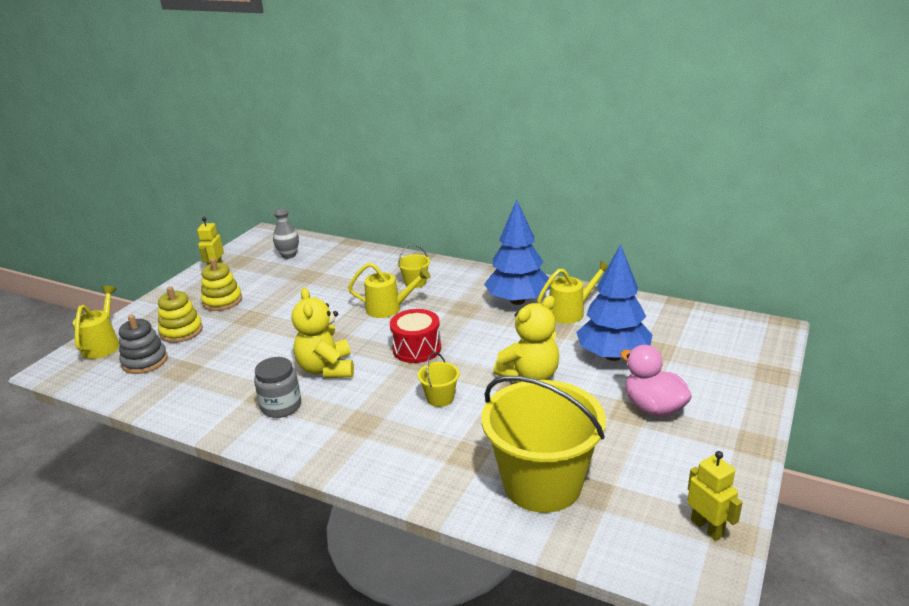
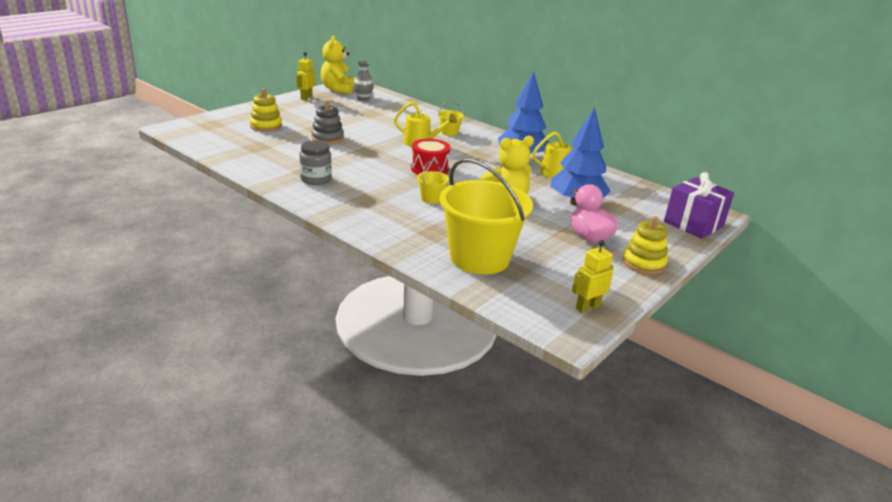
camera: 10 degrees right, 0 degrees up
yellow watering can [73,286,119,359] -> none
grey stacking toy [119,315,168,374] -> grey stacking toy moved to [311,100,344,144]
yellow stacking toy [201,258,242,311] -> yellow stacking toy moved to [623,216,668,274]
yellow teddy bear [292,288,354,378] -> yellow teddy bear moved to [321,35,354,94]
yellow robot [687,451,742,541] -> yellow robot turned 105 degrees counterclockwise [572,240,613,313]
none -> purple gift [664,172,734,239]

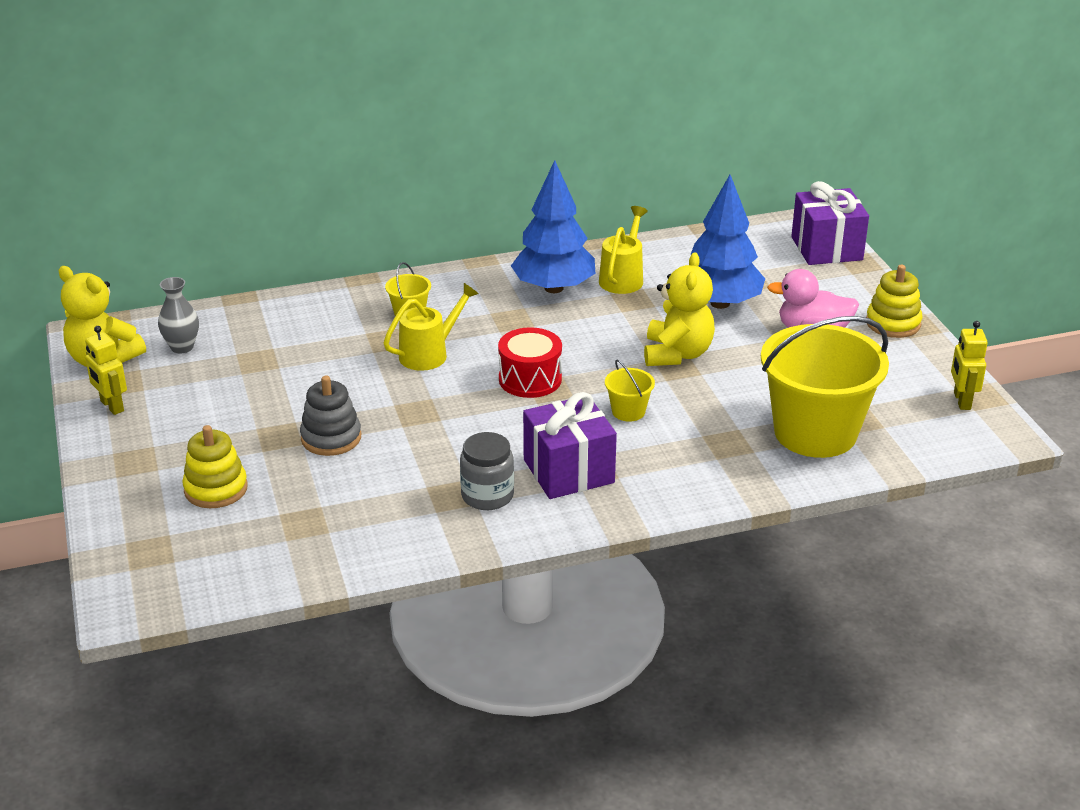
camera: 55 degrees left, 5 degrees up
none -> purple gift [523,392,617,499]

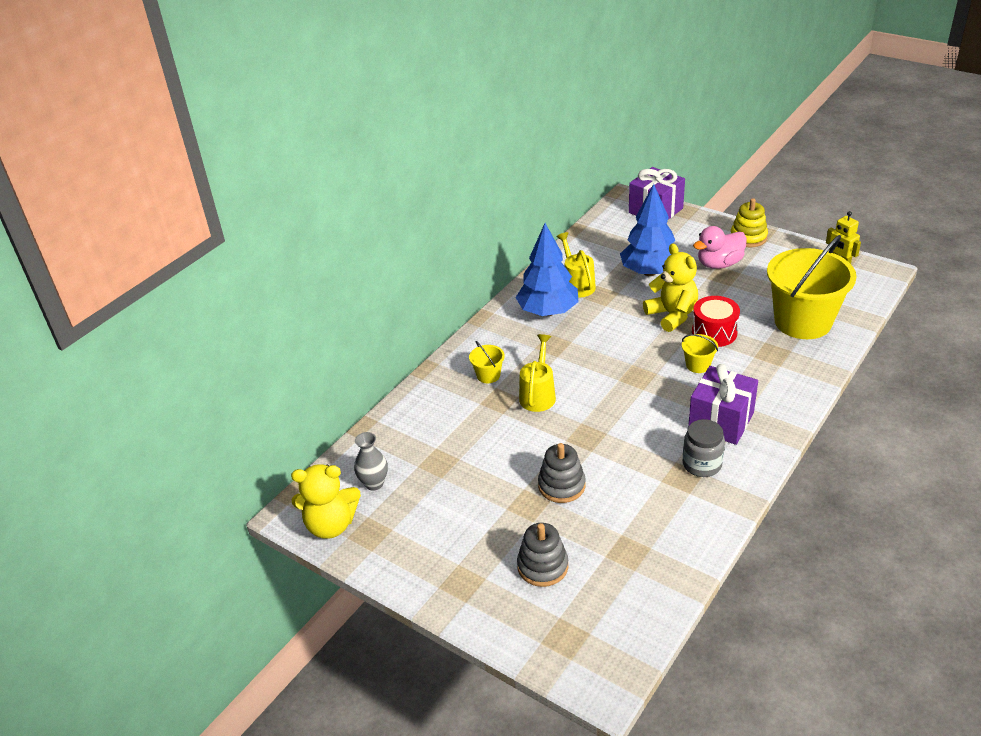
camera: 35 degrees left, 5 degrees up
yellow robot [85,326,127,415] -> none
yellow stacking toy [182,425,248,508] -> grey stacking toy [517,523,568,587]
red drum [498,327,562,398] -> red drum moved to [692,296,740,347]

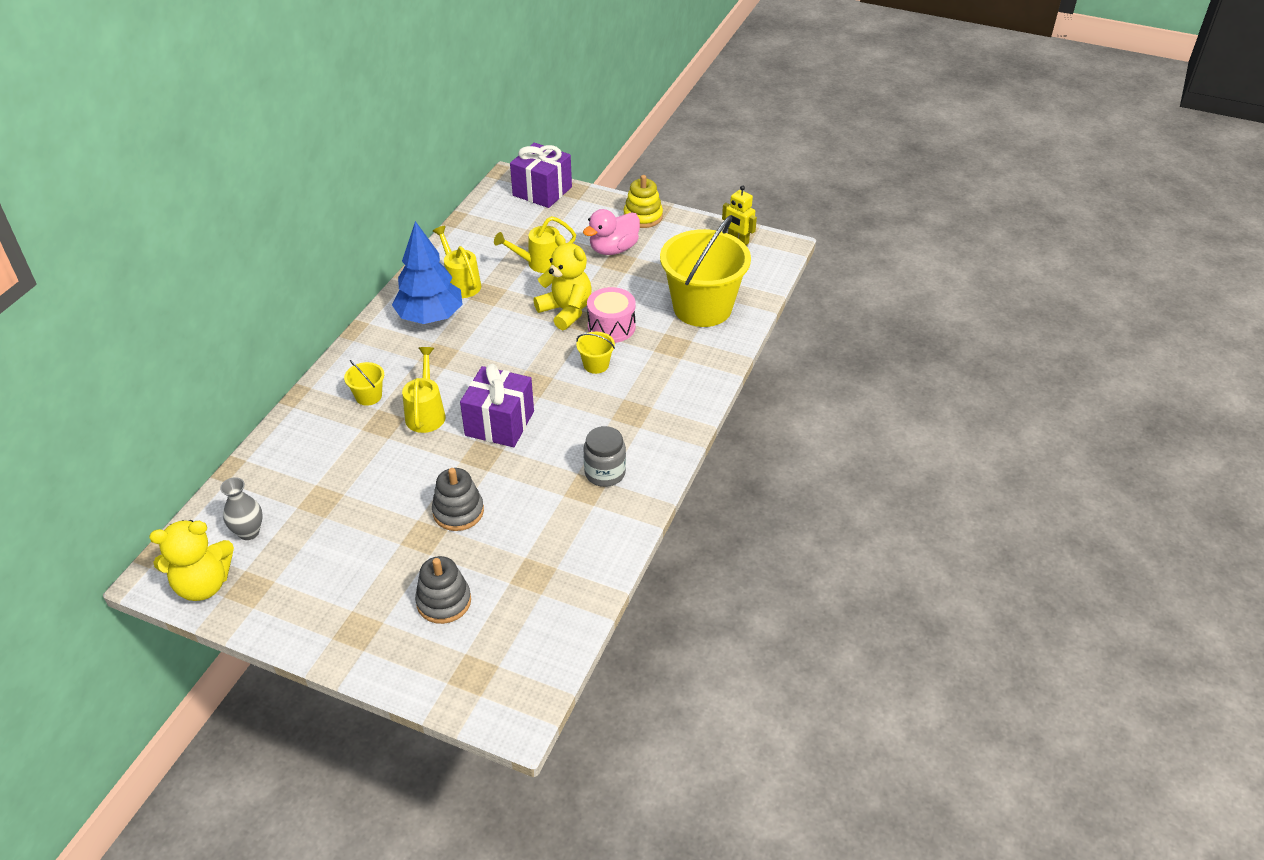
camera: 15 degrees left, 5 degrees up
blue tree [620,184,679,276] -> yellow watering can [494,216,576,273]
purple gift [688,364,758,445] -> purple gift moved to [460,364,534,447]
red drum [692,296,740,347] -> pink drum [587,287,636,343]

